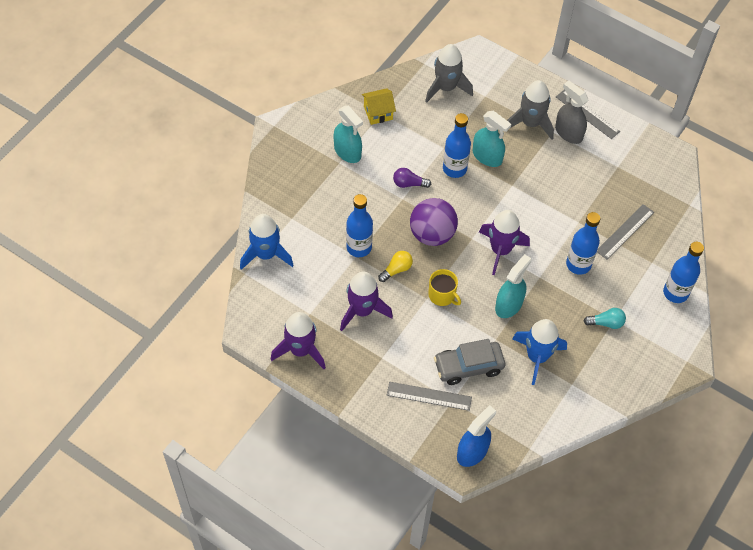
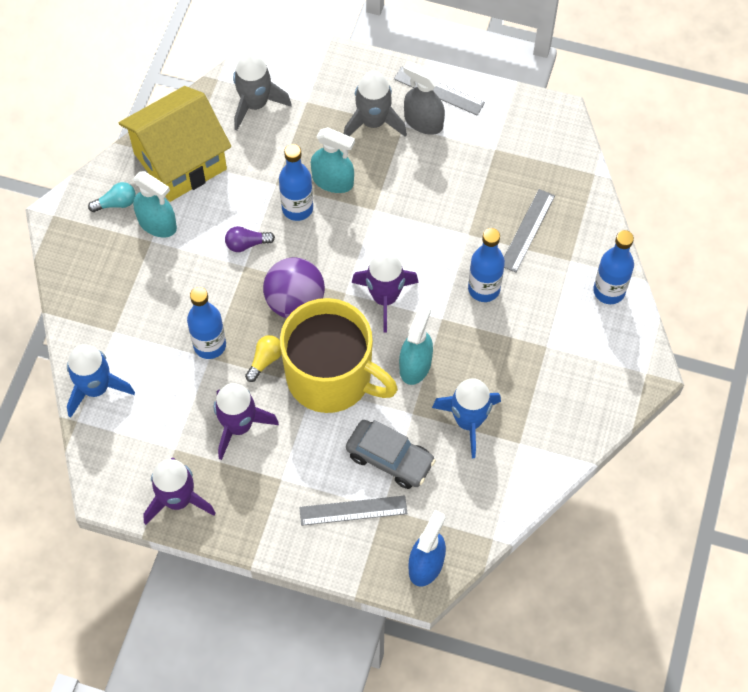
camera: 15 degrees left, 5 degrees up
yellow house [362,88,396,125] -> yellow house [119,86,231,202], size x2.22
yellow mug [429,269,461,306] -> yellow mug [280,298,398,413], size x2.45
grey car [434,339,505,385] -> grey car turned 120 degrees counterclockwise [346,420,436,489]
turquoise light bulb [584,308,626,329] -> turquoise light bulb moved to [88,182,136,212]

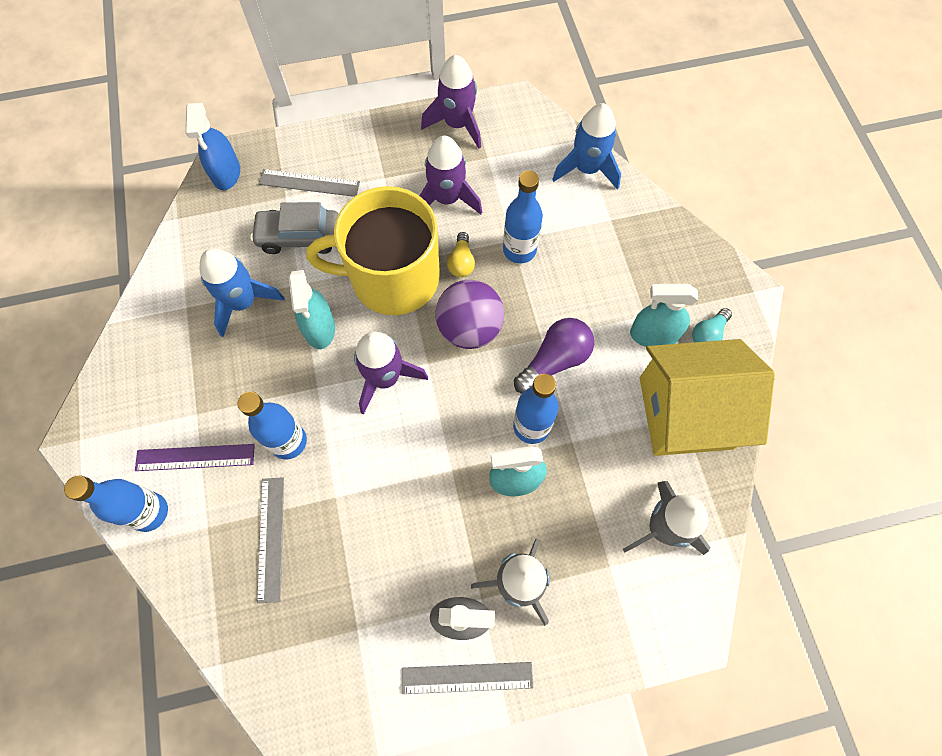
camera: 150 degrees right, 5 degrees up
yellow house [119,86,231,202] -> yellow house turned 60 degrees clockwise [640,339,775,456]
purple light bulb [225,226,275,252] -> purple light bulb [514,318,594,394], size x1.65
grey ruler [299,495,408,526] -> grey ruler turned 45 degrees clockwise [259,169,360,197]
none -> purple ruler [135,444,255,471]

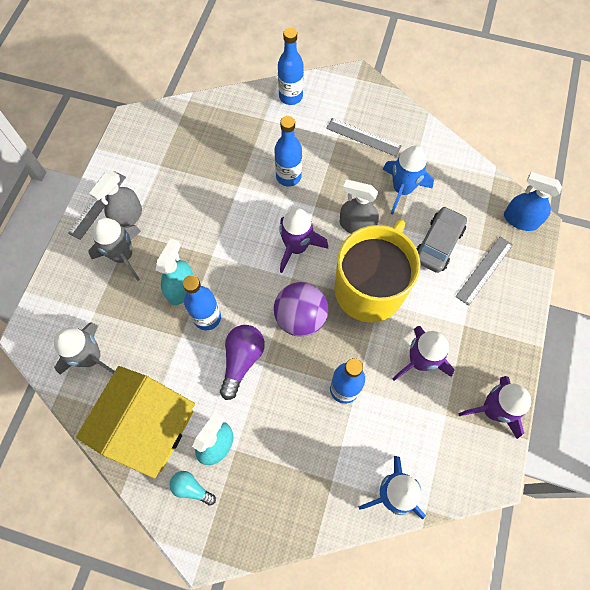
camera: 120 degrees right, 0 degrees up
purple ruler [135,444,255,471] -> none
grey ruler [257,477,284,604] -> grey ruler moved to [326,118,402,157]
turquoise spray bottle [289,270,335,349] -> grey spray bottle [340,179,379,234]
yellow light bulb [447,232,475,277] -> none
purple light bulb [514,318,594,394] -> purple light bulb turned 150 degrees counterclockwise [220,325,265,400]
turquoise light bulb [692,308,732,342] -> turquoise light bulb turned 45 degrees counterclockwise [170,471,216,506]

